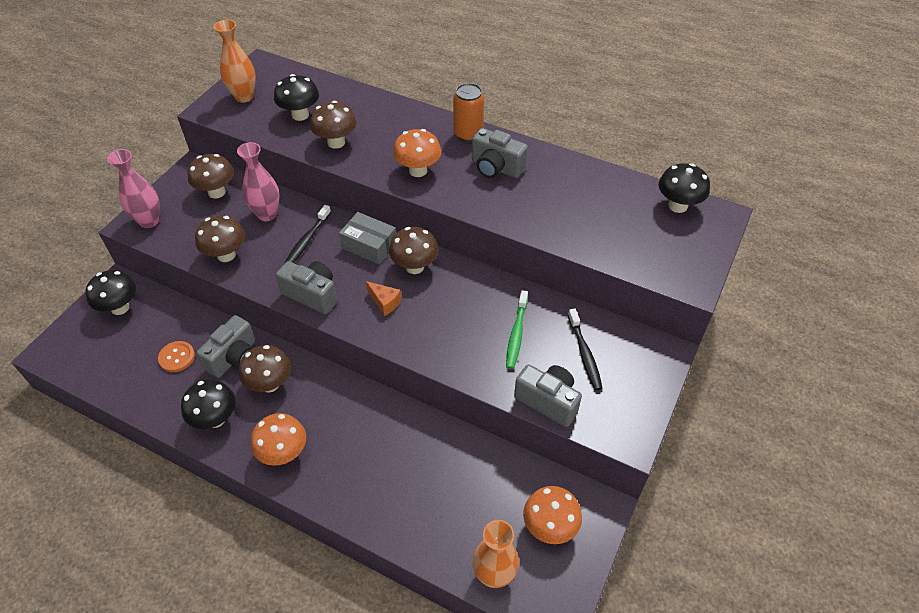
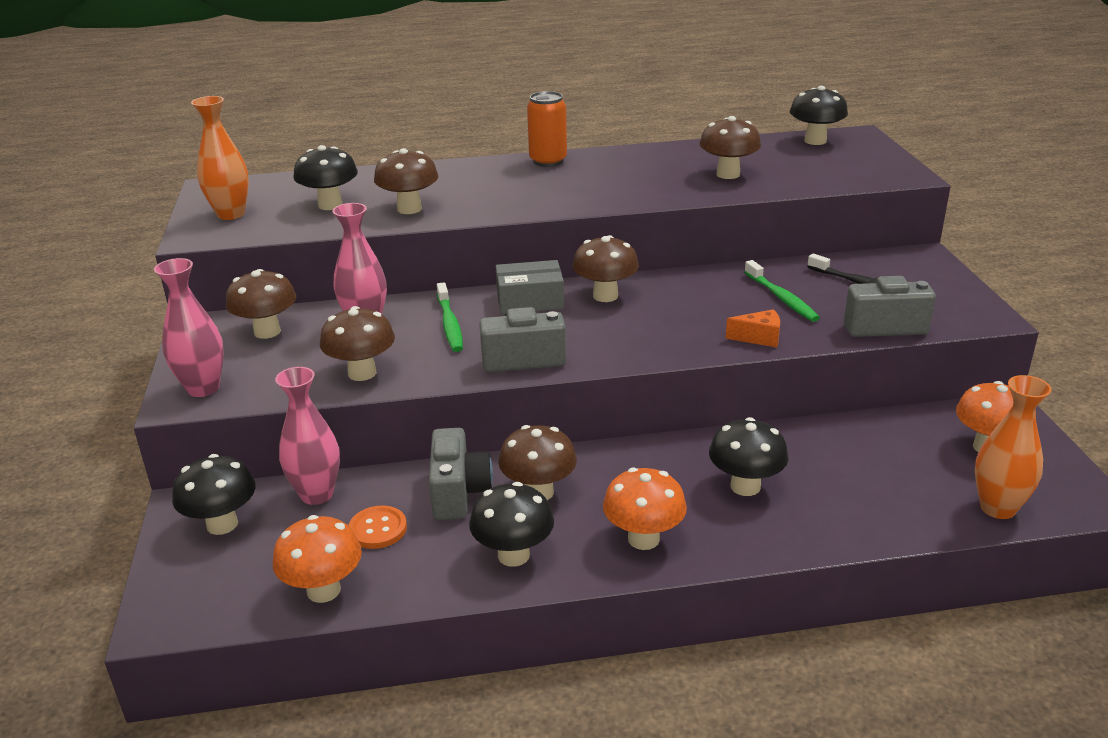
camera: 35 degrees left, 20 degrees down
black toothbrush [283,205,331,265] -> green toothbrush [437,282,463,352]
orange cheese [366,281,401,316] -> orange cheese moved to [726,309,780,348]
orange mushroom [393,129,441,177] -> orange mushroom moved to [273,515,362,603]
grey camera [472,128,528,178] -> none
none -> pink vase [275,367,340,505]
none -> brown mushroom [699,116,761,179]
none -> black mushroom [709,417,788,496]

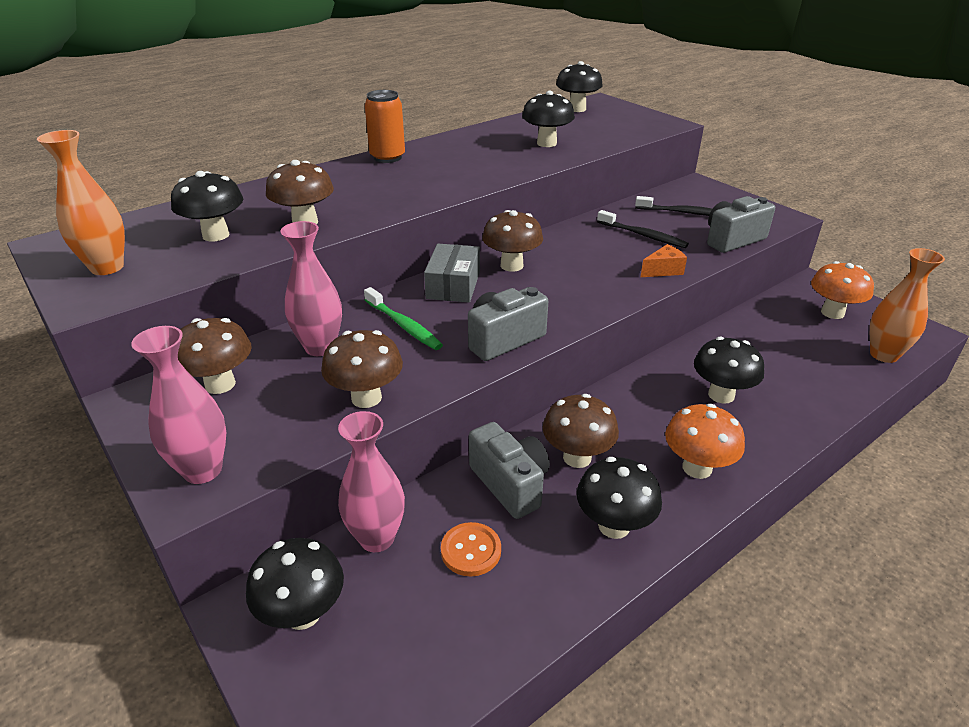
camera: 30 degrees left, 5 degrees up
orange mushroom [273,515,362,603] -> none
grey box [496,260,564,314] -> grey box turned 45 degrees counterclockwise [424,244,480,302]
brown mushroom [699,116,761,179] -> black mushroom [522,91,575,147]
green toothbrush [744,260,820,322] -> black toothbrush [597,210,689,248]

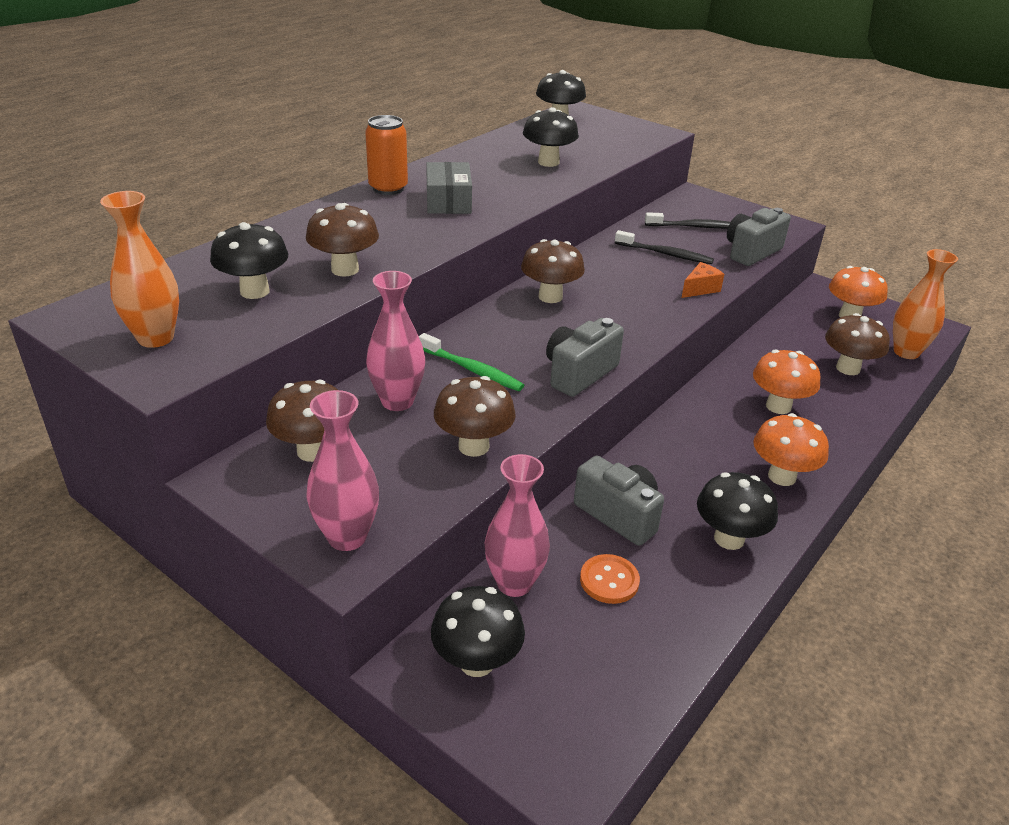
camera: 15 degrees left, 0 degrees up
grey box [424,244,480,302] -> grey box moved to [426,162,472,214]
brown mushroom [543,394,619,468] -> brown mushroom moved to [825,313,890,375]
black mushroom [694,337,764,404] -> orange mushroom [753,350,821,414]

